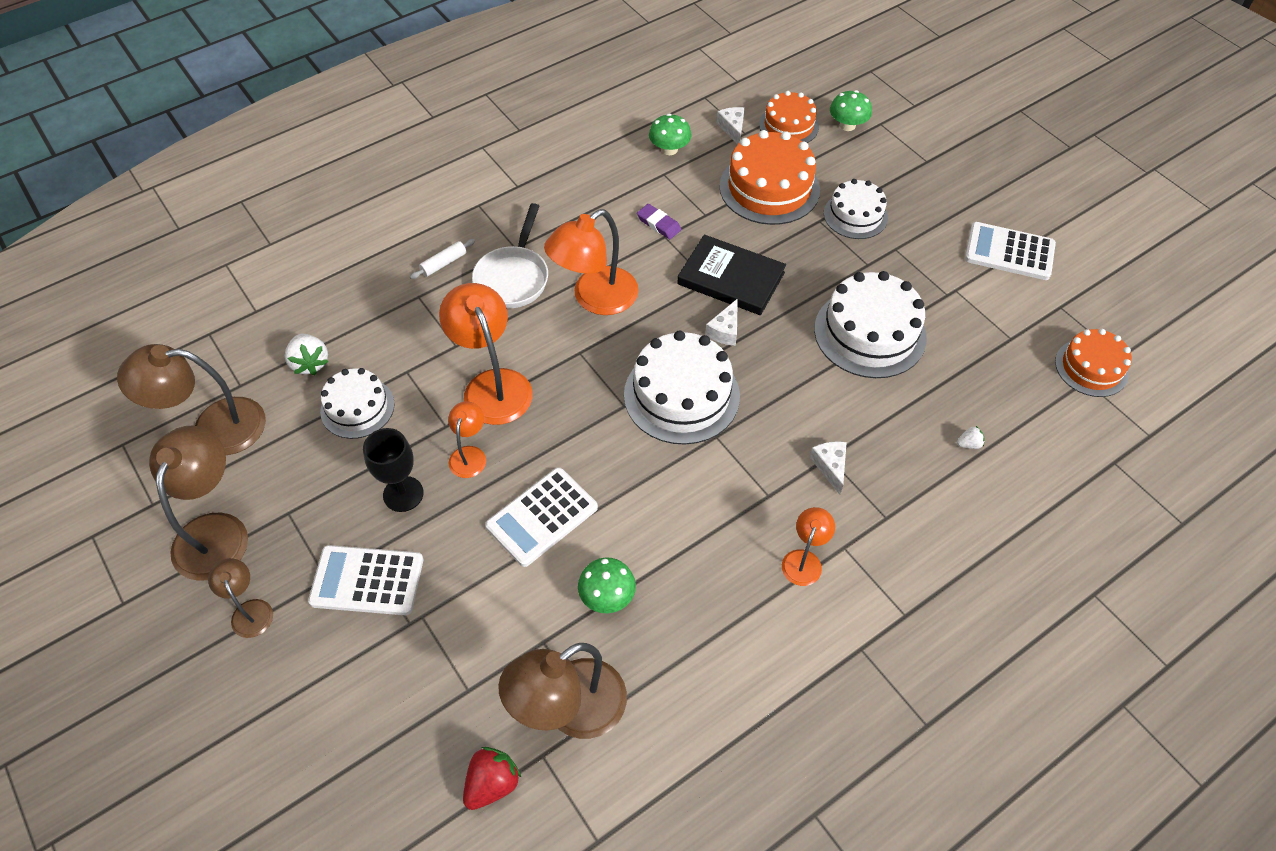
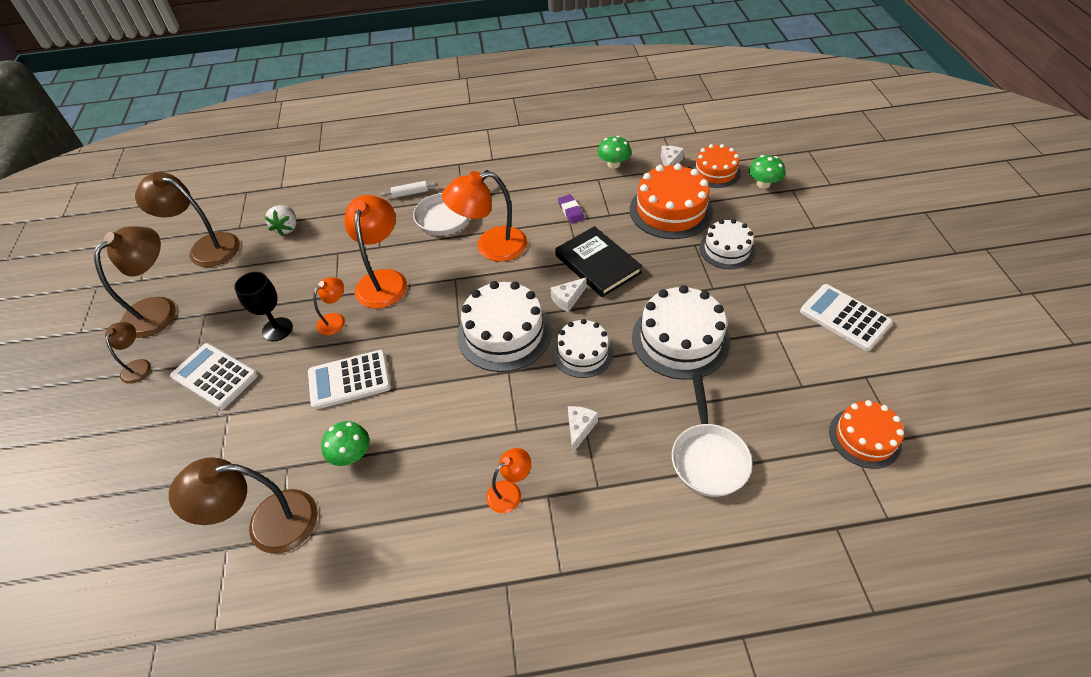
camera: 30 degrees right, 5 degrees down
white cake [320,368,395,439] -> white cake moved to [553,319,613,378]
red strawberry [463,747,521,810] -> none
white strawberry [957,426,985,449] -> white pan [672,374,752,497]

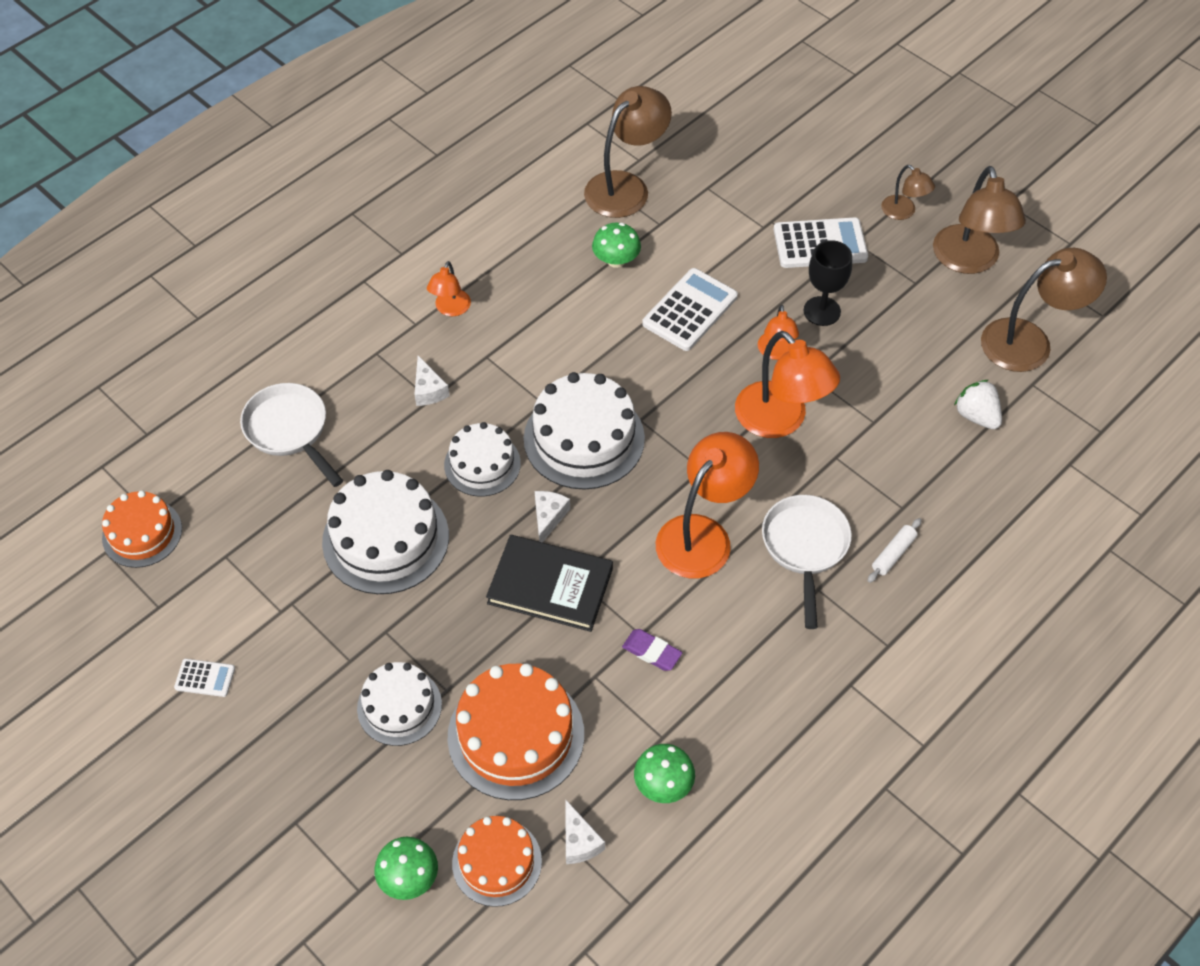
camera: 140 degrees right, 5 degrees up
white calculator [800,284,893,351] -> white calculator [174,659,235,697], size x0.51

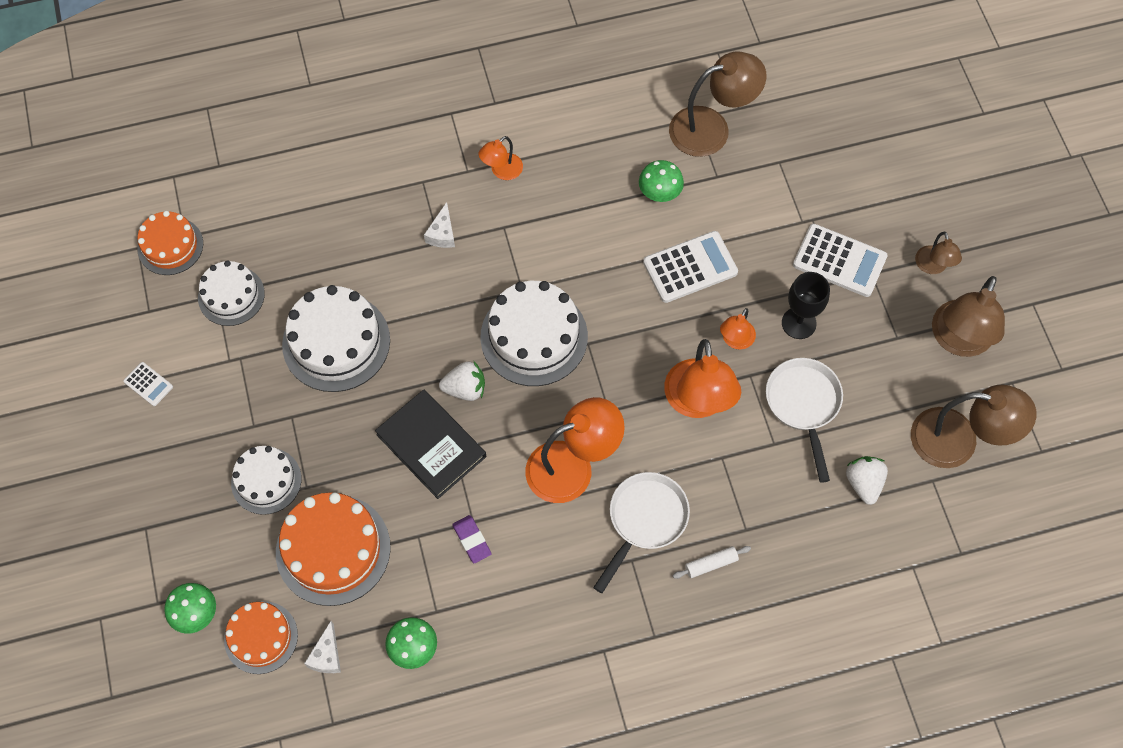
camera: 30 degrees right, 10 degrees up
white pan [240,383,343,487] -> white pan moved to [766,358,843,483]
white cake [444,422,521,497] -> white cake moved to [198,261,265,326]
white cheese [535,491,570,543] -> white strawberry [439,361,485,401]

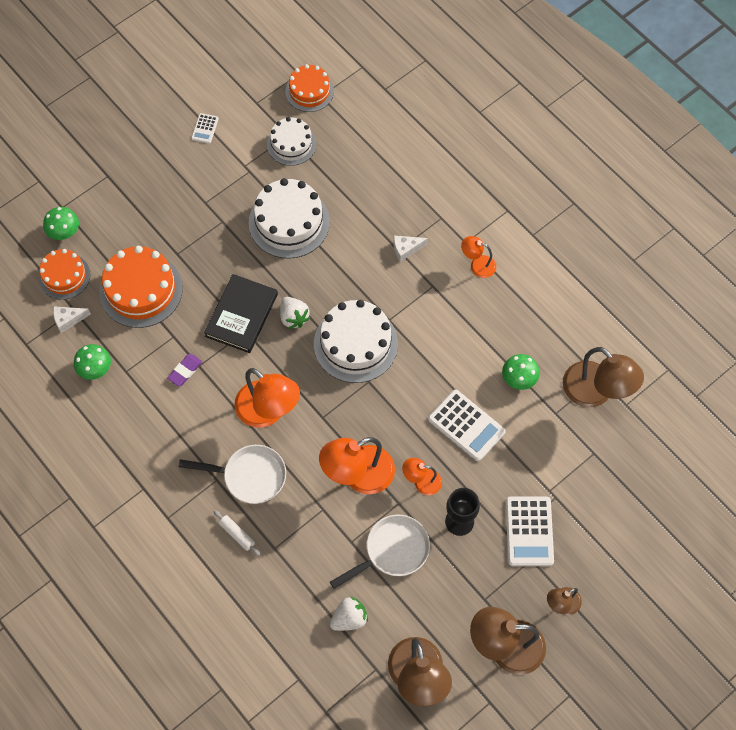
camera: 65 degrees right, 0 degrees up
white cake [231,446,302,515] -> none

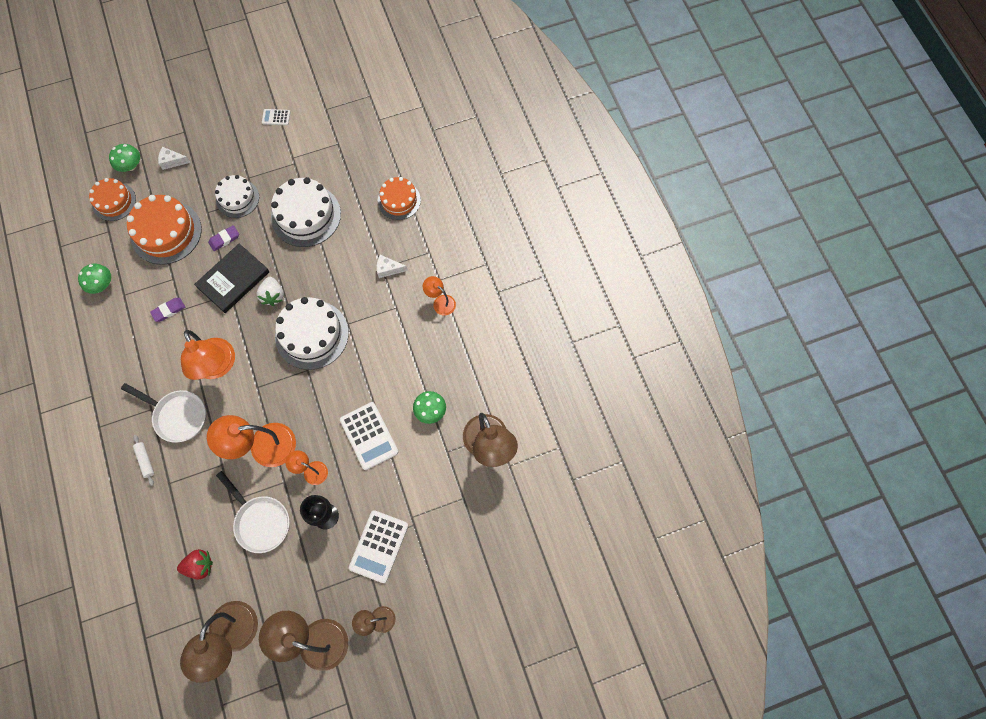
camera: 20 degrees right, 5 degrees up
white cheese [53,306,91,333] -> white cheese moved to [158,147,191,170]
white calculator [191,113,219,144] -> white calculator turned 60 degrees clockwise [262,109,291,126]
white cake [267,117,316,166] -> white cake moved to [215,175,259,218]
orange cake [285,64,334,112] -> orange cake moved to [378,177,421,220]
white pan [330,515,430,589] -> white pan turned 60 degrees clockwise [216,471,290,553]
white strawberry [330,597,368,631] -> red strawberry [177,549,213,580]
none -> purple eraser [208,225,239,251]

